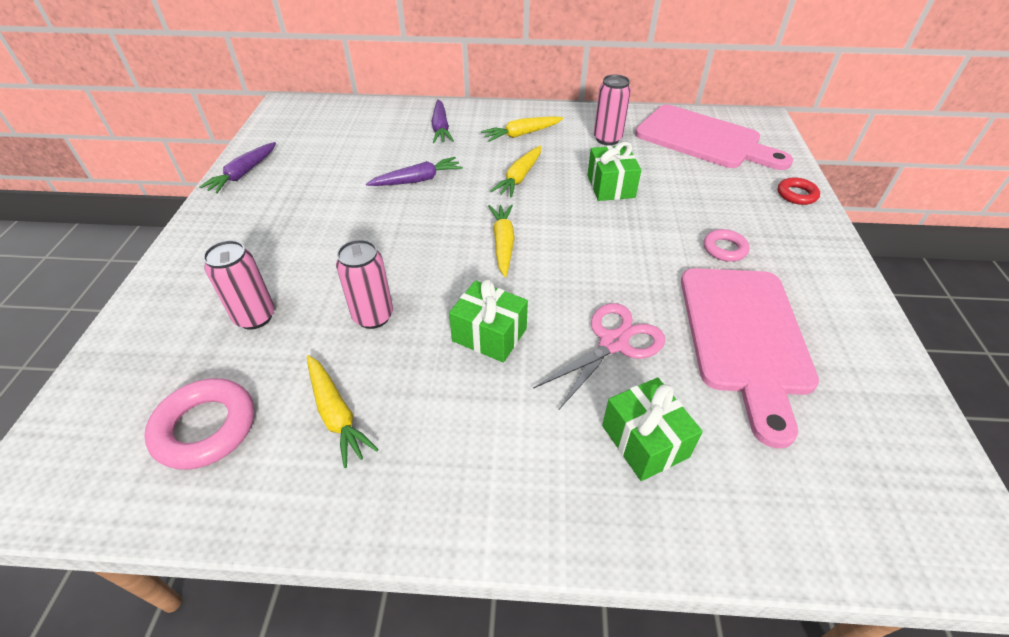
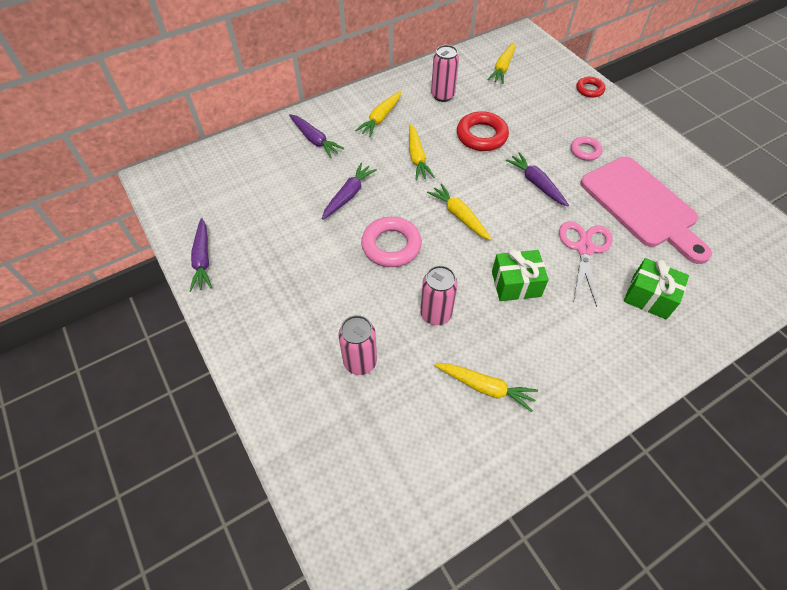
camera: 35 degrees left, 10 degrees up
pink ring [144,378,254,470] -> pink ring moved to [361,217,422,267]
green gift [587,142,641,201] -> red ring [457,111,509,151]
pink cutting board [635,105,793,170] -> yellow carrot [487,42,515,84]
none -> purple carrot [505,152,569,206]

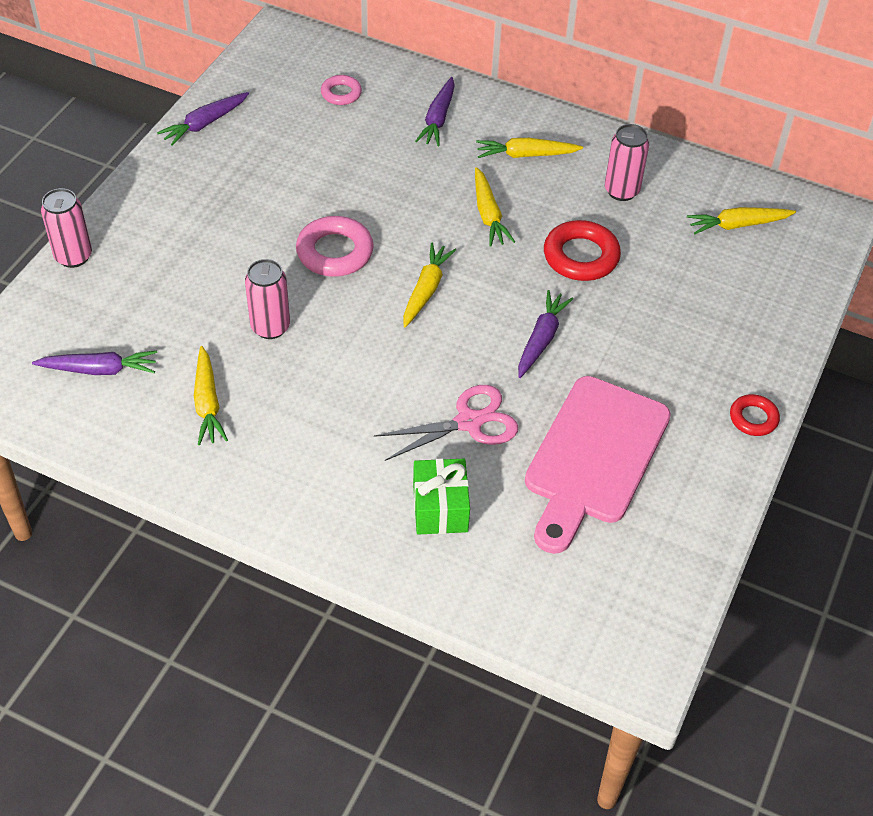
camera: 55 degrees right, 5 degrees down
purple carrot [322,163,377,220] -> purple carrot moved to [32,351,157,375]
pink can [338,315,377,375] -> pink can moved to [41,188,92,268]
yellow carrot [409,124,434,180] -> yellow carrot turned 60 degrees counterclockwise [475,167,515,247]
green gift [492,249,549,301] -> none
pink ring [571,137,603,161] -> pink ring moved to [321,75,362,105]
red ring [576,77,605,98] -> red ring moved to [730,394,780,436]

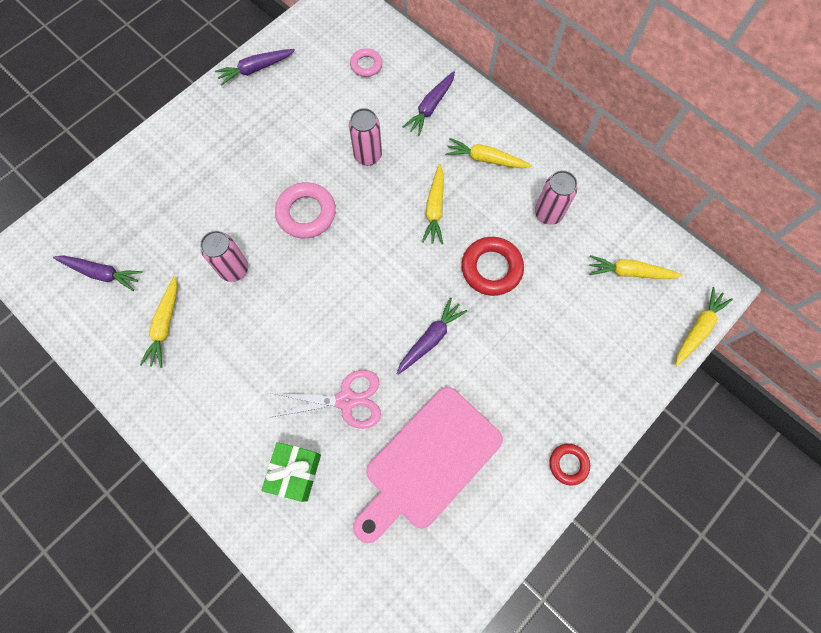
camera: 20 degrees right, 20 degrees up
pink can [41,188,92,268] -> pink can moved to [349,108,382,166]
yellow carrot [403,243,456,327] -> yellow carrot moved to [676,287,733,366]

